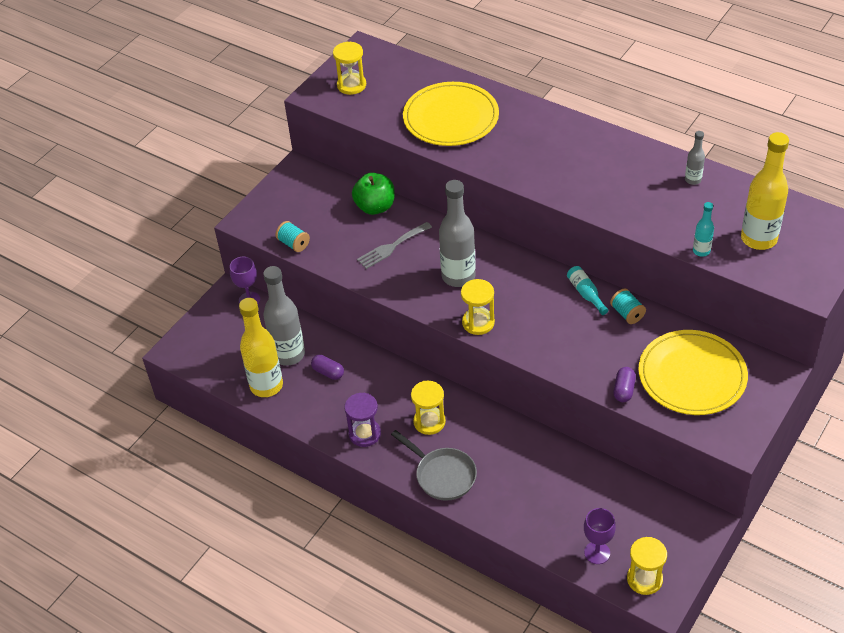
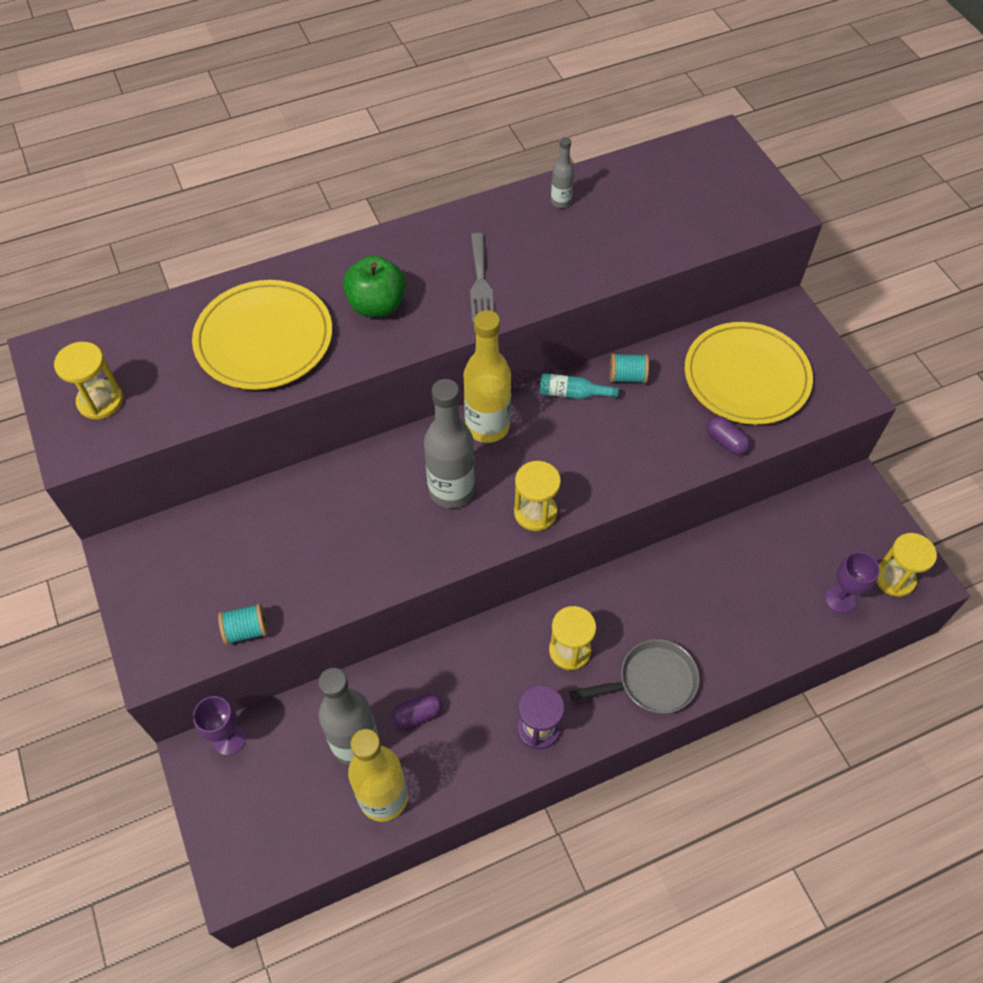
camera: 60 degrees left, 10 degrees up
green apple [352,173,395,215] -> green apple moved to [343,256,406,317]
grey fork [357,222,432,269] -> grey fork moved to [470,233,494,323]
turquoise bottle [693,202,714,257] -> none
yellow bottle [741,132,789,250] -> yellow bottle moved to [464,310,511,443]

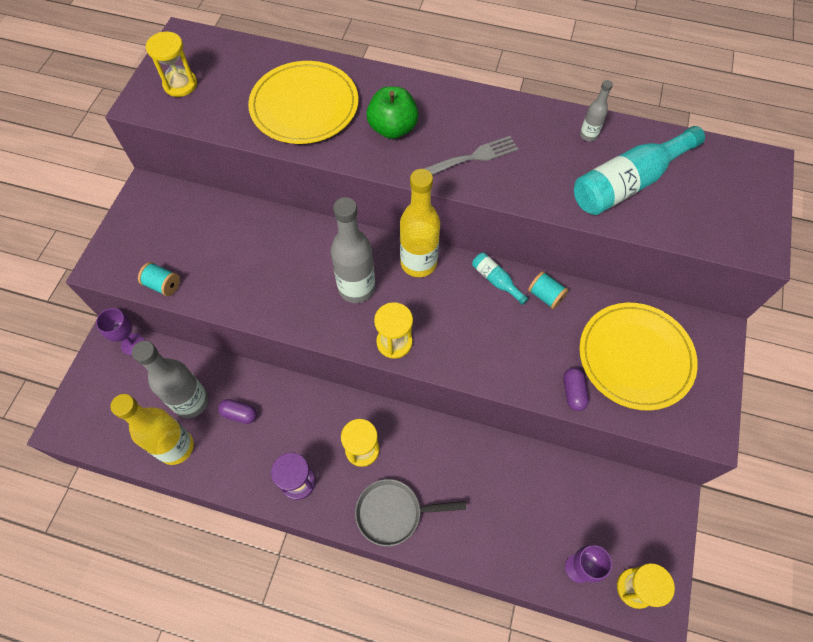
camera: 40 degrees right, 5 degrees up
grey fork [470,233,494,323] -> grey fork turned 150 degrees counterclockwise [423,136,518,175]
grey pan [569,639,700,714] -> grey pan turned 150 degrees clockwise [355,479,466,546]
none -> turquoise bottle [574,126,705,215]

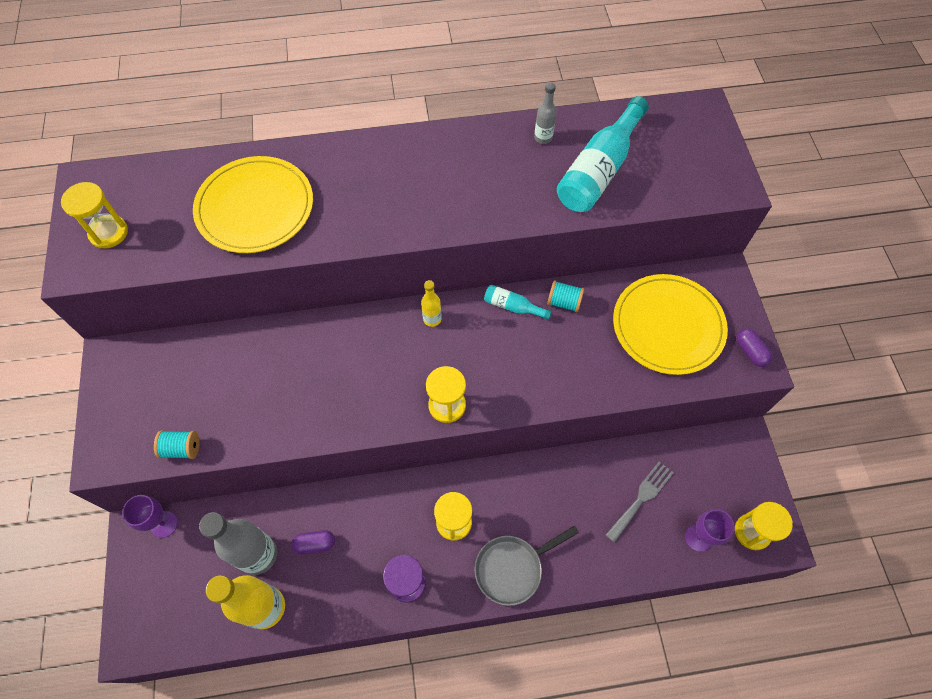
camera: 25 degrees left, 0 degrees up
grey bottle [331,197,375,303] -> none
green apple [366,87,418,139] -> none
yellow bottle [400,169,440,277] -> yellow bottle [421,280,441,327], size x0.48
grey fork [423,136,518,175] -> grey fork moved to [606,462,674,543]
purple capsule [563,368,589,411] -> purple capsule moved to [736,329,773,367]

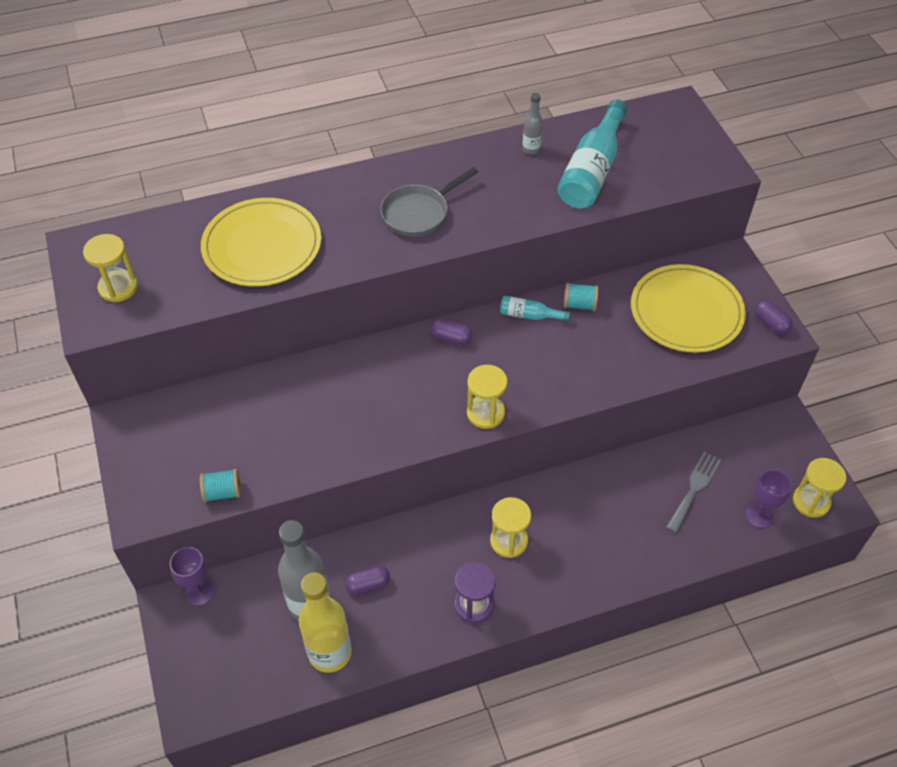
camera: 10 degrees left, 10 degrees down
yellow bottle [421,280,441,327] -> purple capsule [430,319,472,345]
grey pan [474,526,579,606] -> grey pan moved to [381,167,478,237]

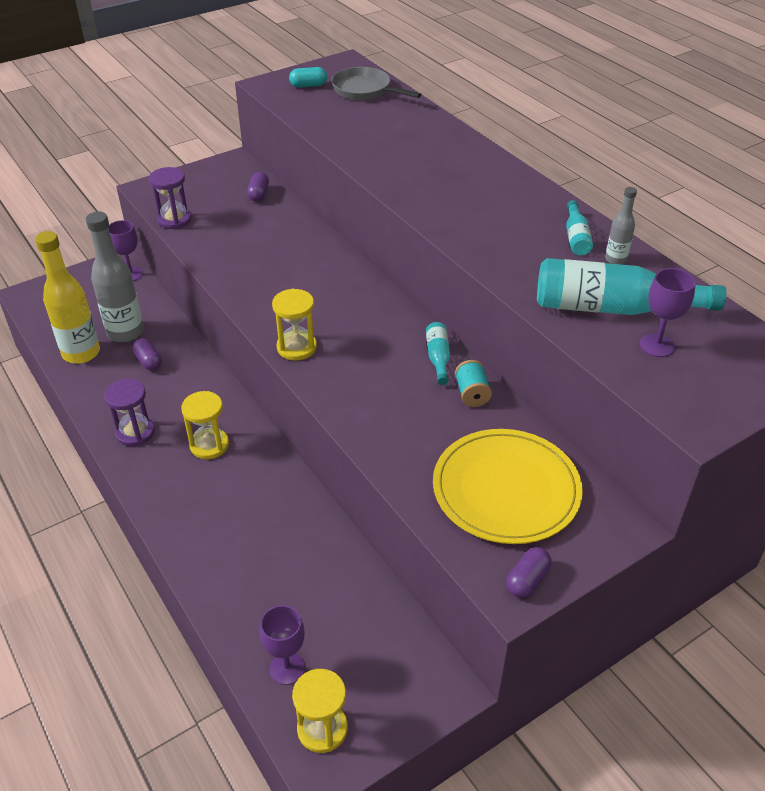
camera: 75 degrees right, 10 degrees down
yellow hourglass [83,234,138,302] -> turquoise capsule [289,67,327,88]
turquoise spool [200,469,241,502] -> purple hourglass [149,167,192,229]
yellow plate [201,198,322,286] -> none
grey pan [381,167,478,237] -> grey pan moved to [331,67,422,100]
purple capsule [430,319,472,345] -> purple capsule moved to [247,172,269,202]
grey fork [666,452,721,533] -> none
none -> turquoise bottle [566,200,593,255]
none -> purple goblet [640,268,696,357]

